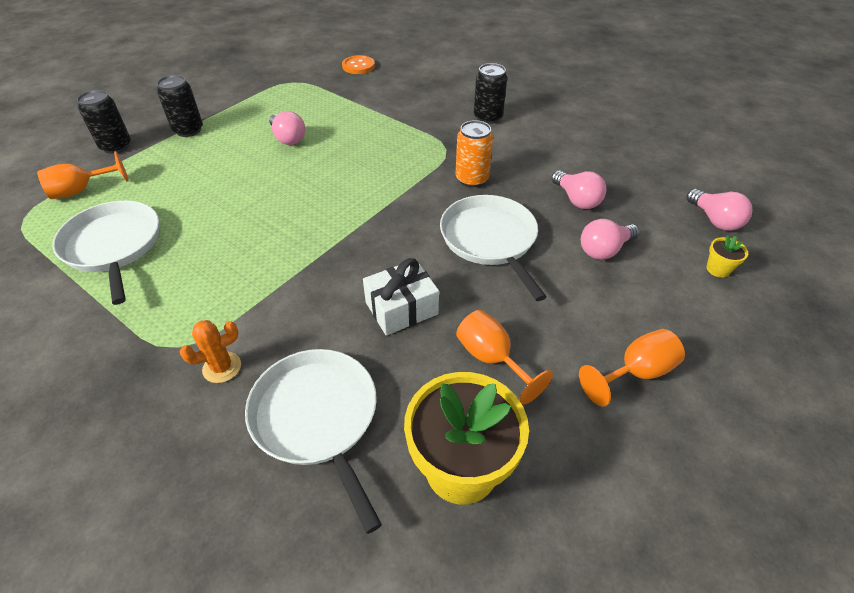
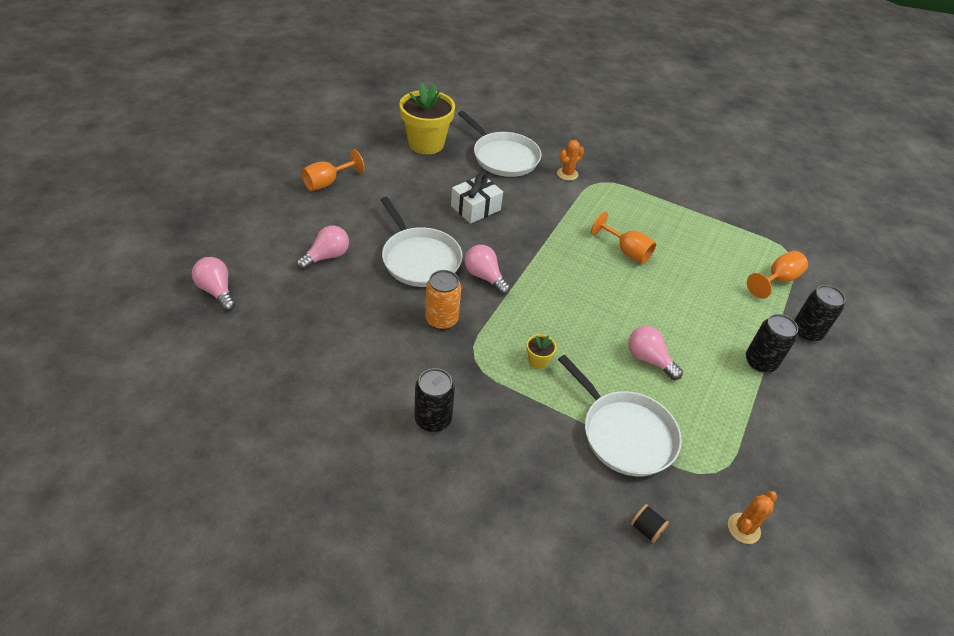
camera: 165 degrees right, 0 degrees up
white pan [52,200,159,305] -> white pan moved to [558,355,682,476]
orange button [342,55,375,74] -> black spool [631,504,669,543]
orange goblet [456,310,553,405] -> orange goblet moved to [591,212,656,264]
pink light bulb [551,170,606,209] -> pink light bulb moved to [465,245,510,295]
yellow flower pot [706,235,748,278] -> yellow flower pot moved to [526,334,556,369]
none -> orange cactus [728,491,777,544]

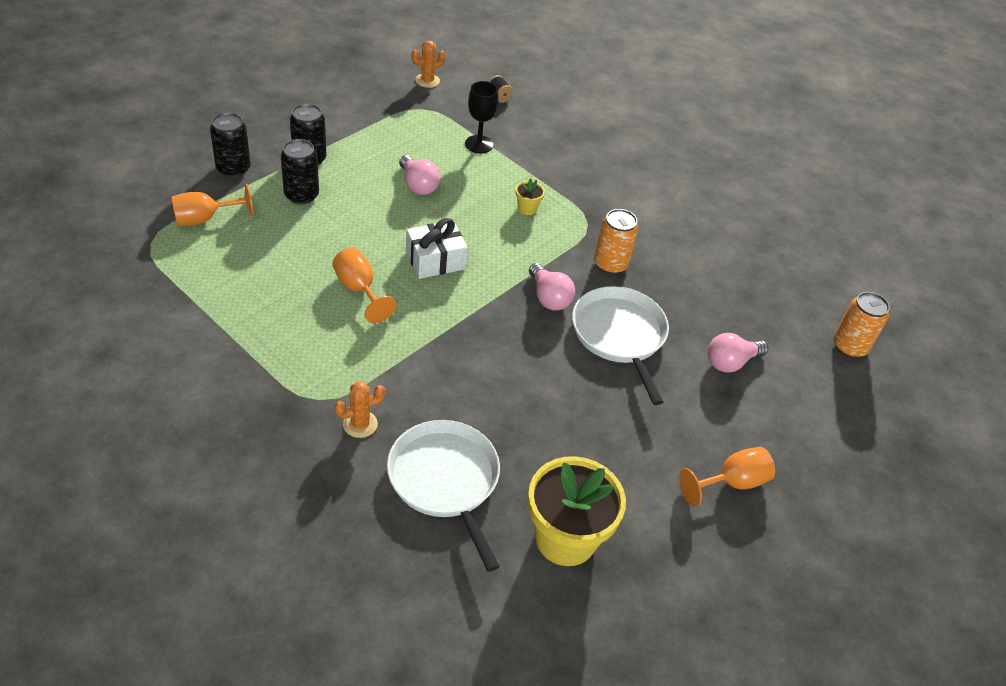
camera: 165 degrees left, 0 degrees up
pink light bulb [192,257,236,311] -> orange can [834,292,890,358]
black can [414,368,455,432] -> black can moved to [281,139,319,205]
white gift [451,172,503,224] -> white gift moved to [406,218,468,279]
white pan [558,355,682,476] -> black goblet [465,81,498,154]

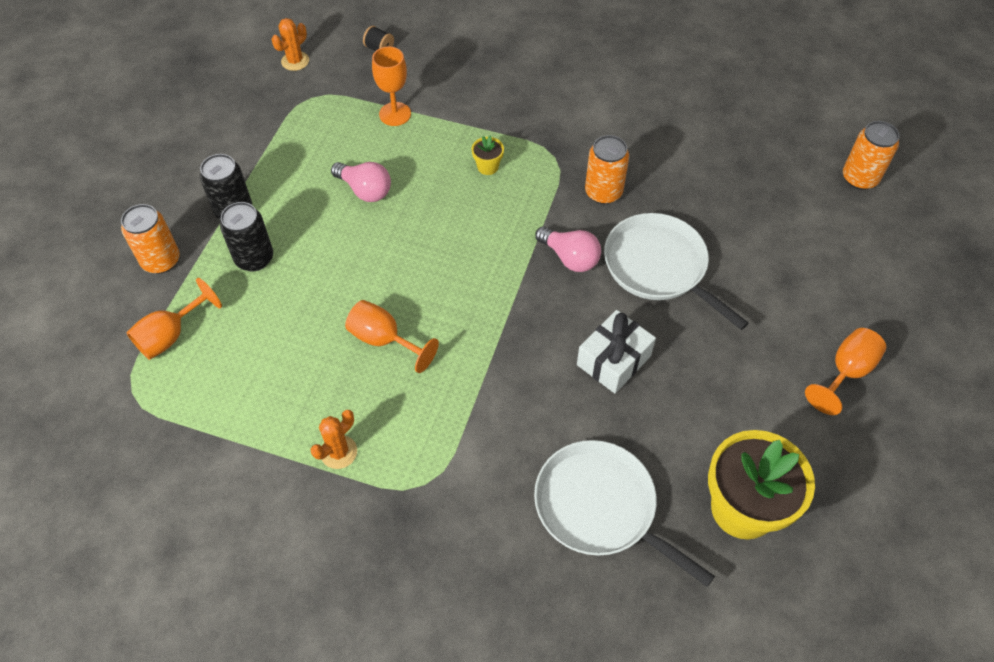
camera: 20 degrees left, 10 degrees up
black can [210,112,251,178] -> orange can [121,204,180,274]
orange cactus [335,381,385,438] -> orange cactus moved to [311,410,357,469]
white gift [406,218,468,279] -> white gift moved to [577,310,656,393]
black goblet [465,81,498,154] -> orange goblet [372,46,411,126]
pink light bulb [708,333,768,373] -> none

